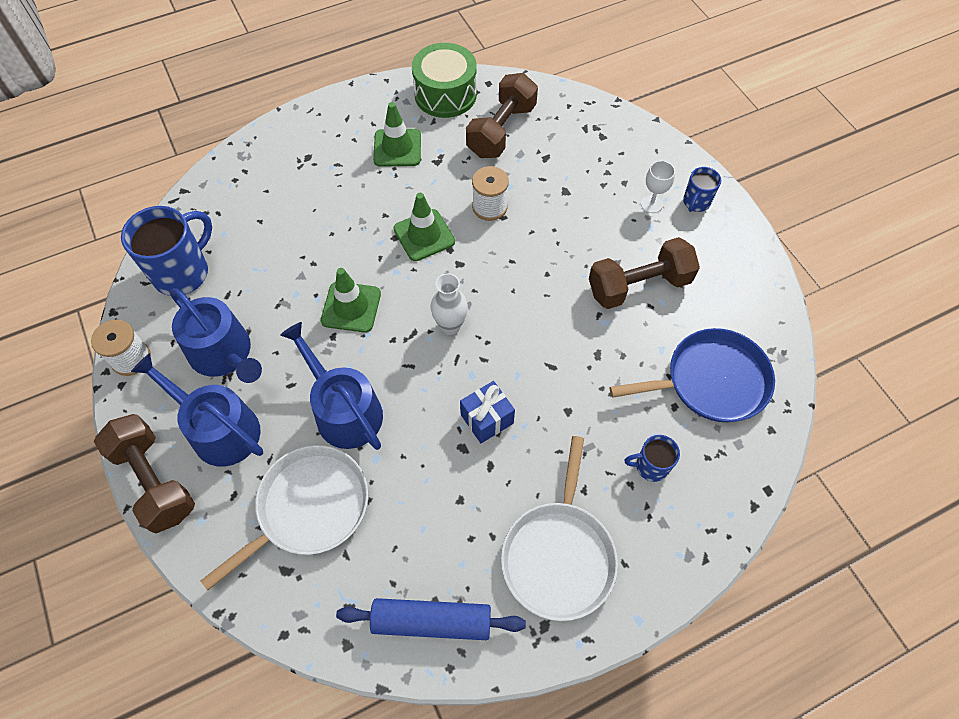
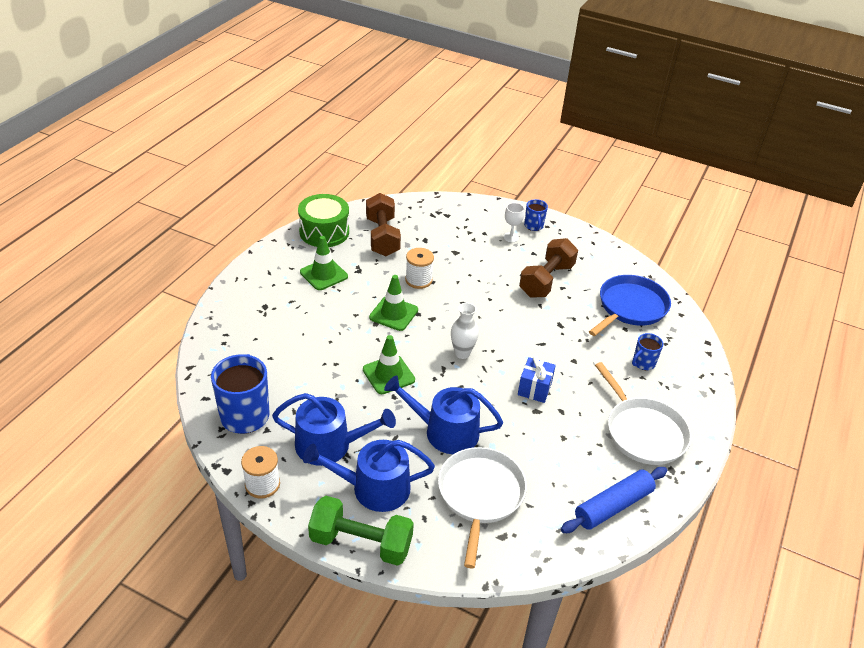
camera: 40 degrees left, 20 degrees down
brown dumbbell [94,414,195,533] -> green dumbbell [308,496,414,566]

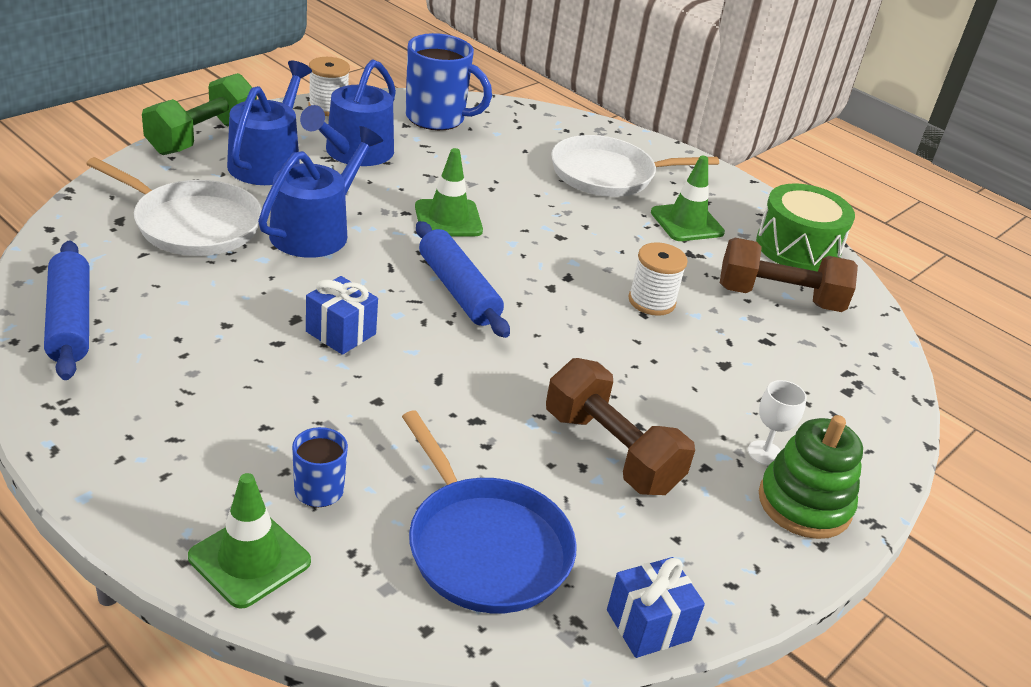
camera: 105 degrees right, 5 degrees down
green traffic cone [369,275,418,331] -> green traffic cone moved to [188,473,311,609]
white vase [451,303,479,359] -> blue rolling pin [416,221,510,338]
blue mug [524,199,548,231] -> green stacking toy [759,415,863,539]
white pan [595,362,692,465] -> white pan moved to [551,135,719,197]
none -> blue gift [607,557,705,658]

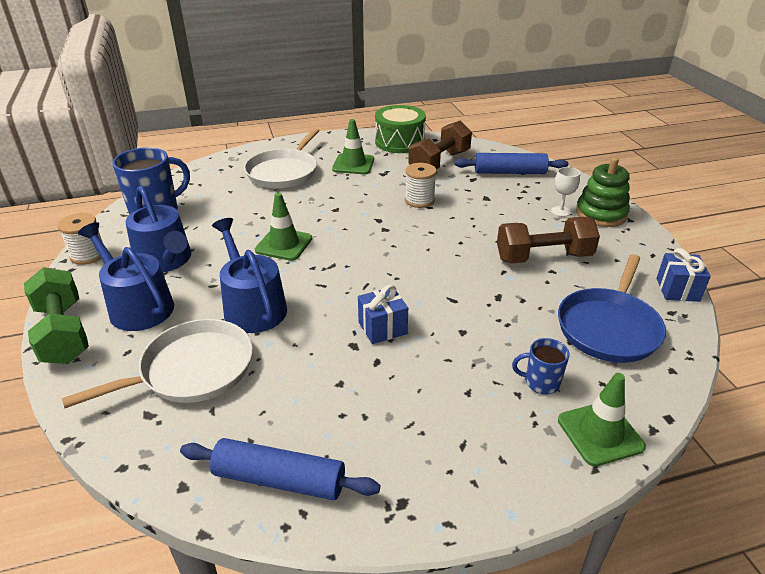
camera: 55 degrees left, 0 degrees up
blue pan [402,411,577,613] -> blue pan turned 120 degrees clockwise [558,254,666,363]
blue rolling pin [416,221,510,338] -> blue rolling pin moved to [455,153,568,174]

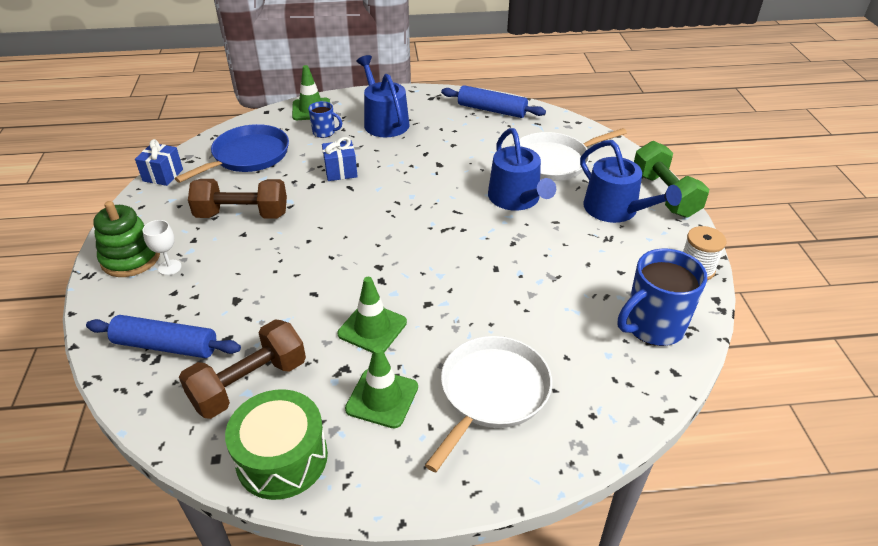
camera: 170 degrees left, 5 degrees up
blue watering can [125,186,191,273] -> blue watering can moved to [356,55,410,137]
green traffic cone [255,193,312,261] -> green traffic cone moved to [337,277,407,353]
blue gift [358,285,408,344] -> blue gift moved to [322,137,358,181]
white spool [405,163,437,208] -> none

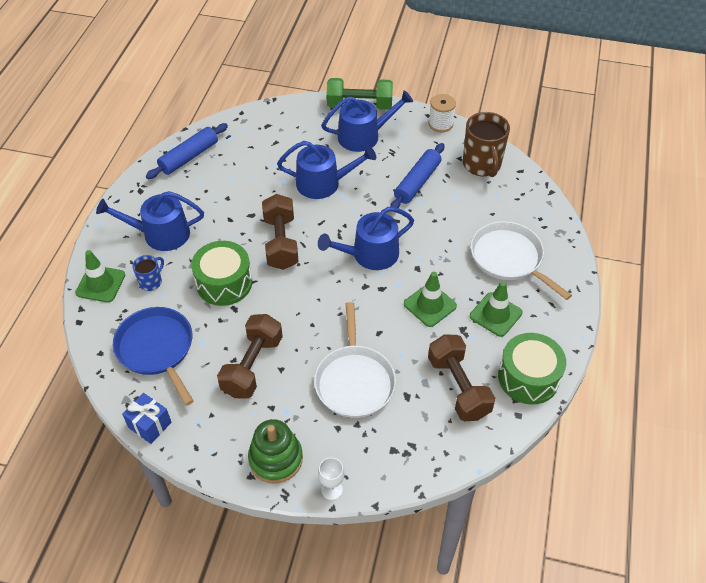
camera: 70 degrees left, 10 degrees up
blue rolling pin [86,315,241,358] -> blue rolling pin moved to [390,143,444,208]
white goblet [142,220,182,275] -> white goblet moved to [318,457,345,500]
blue gift [322,137,358,181] -> green drum [191,241,252,306]
white pan [513,128,627,181] -> white pan moved to [314,302,396,418]
blue mug [618,249,707,346] -> brown mug [463,112,510,177]
none -> brown dumbbell [262,194,299,270]
none -> blue watering can [318,207,414,270]

